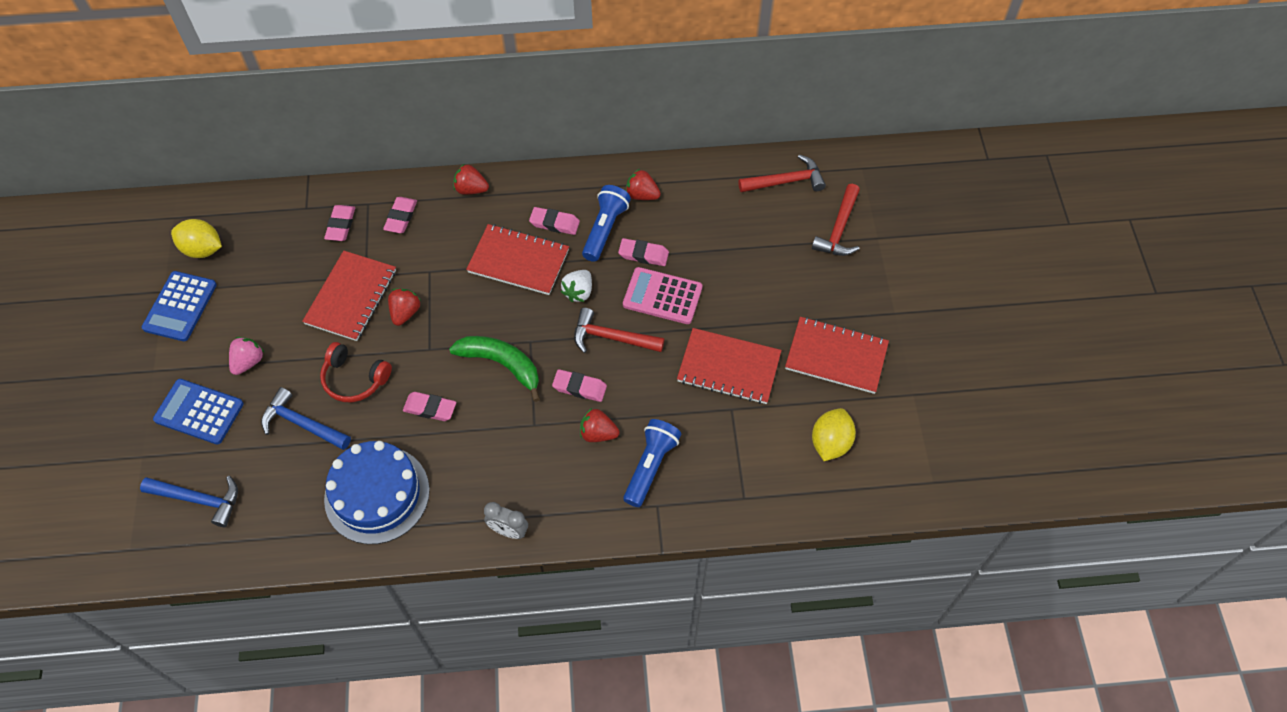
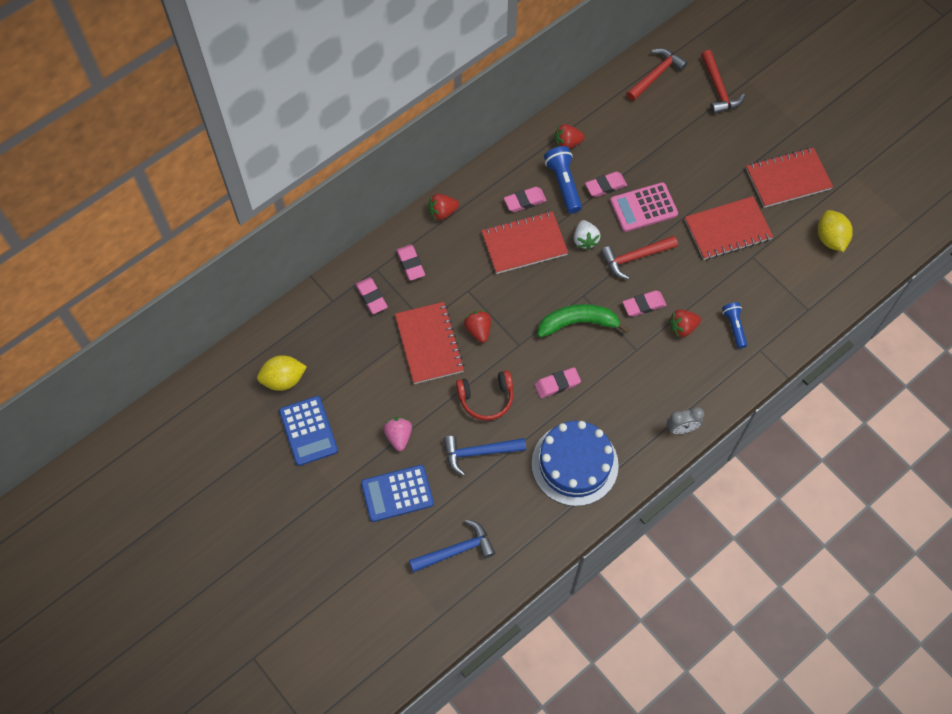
camera: 35 degrees left, 5 degrees up
blue flashlight [623,419,681,507] -> blue flashlight [722,302,747,349], size x0.65

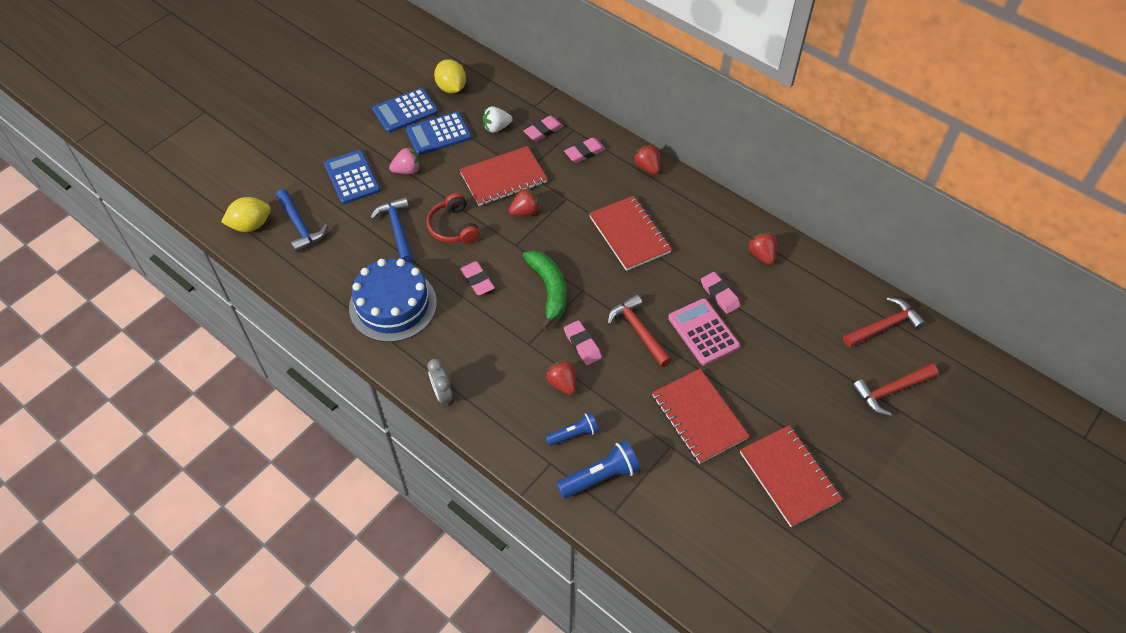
camera: 80 degrees right, 10 degrees down
pink eraser [504,187,547,212] -> none
blue flashlight [544,146,582,213] -> blue flashlight moved to [556,440,640,498]
white strawberry [574,220,600,250] -> white strawberry moved to [483,106,513,133]
red hammer [626,48,687,101] -> red hammer turned 60 degrees counterclockwise [843,297,926,348]
yellow lemon [818,210,853,252] -> yellow lemon moved to [221,197,271,232]
none -> blue calculator [406,112,472,155]

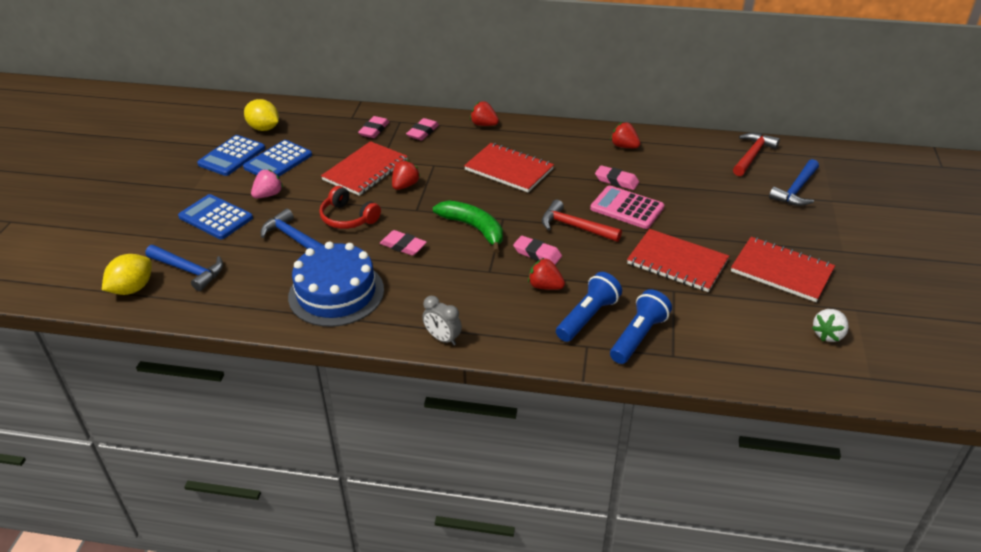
camera: 30 degrees left, 15 degrees down
white strawberry [483,106,513,133] -> white strawberry moved to [812,309,849,342]
blue flashlight [546,412,599,446] -> blue flashlight [556,272,622,342], size x1.54
red hammer [852,364,939,416] -> blue hammer [769,159,819,206]

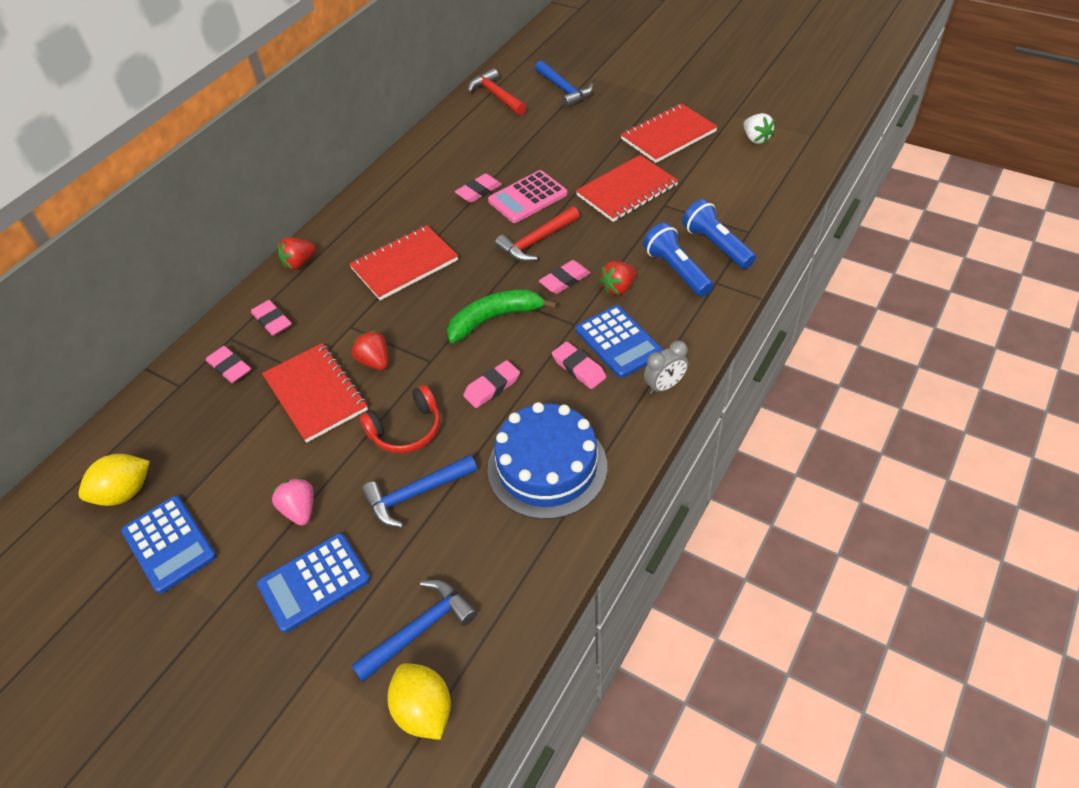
camera: 65 degrees left, 10 degrees up
blue calculator [243,140,312,177] -> blue calculator moved to [576,305,663,378]
red strawberry [611,122,641,148] -> none
none -> pink eraser [552,342,606,389]

